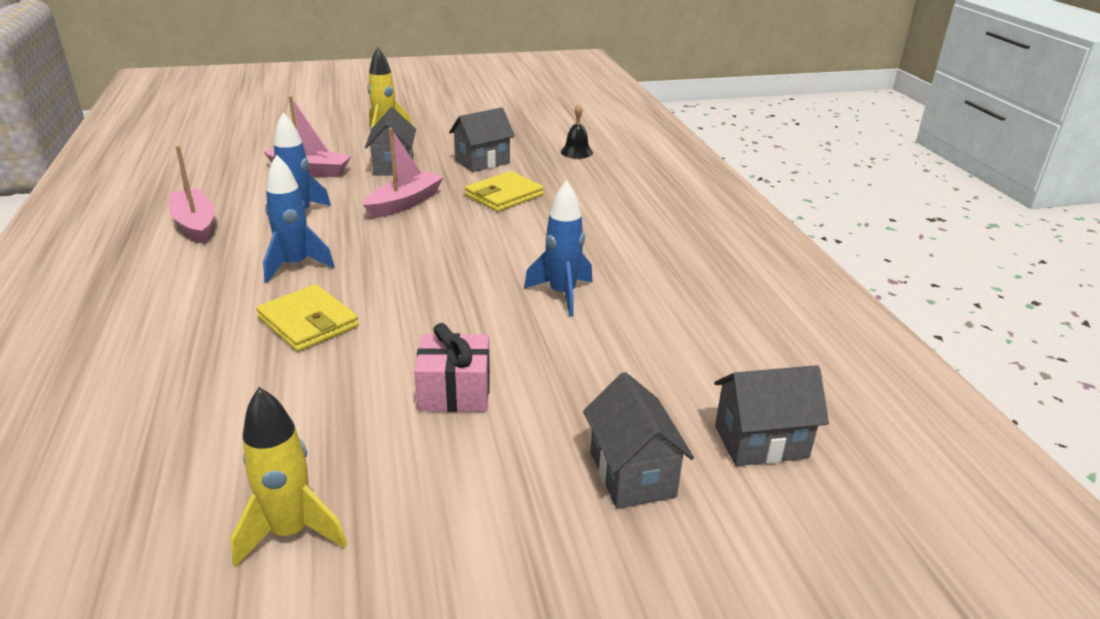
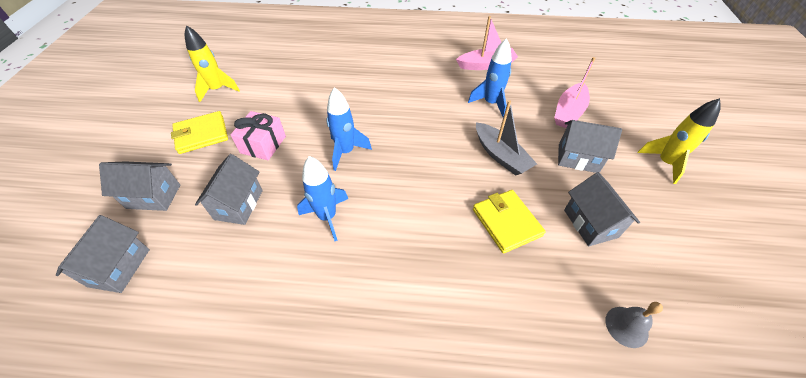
camera: 110 degrees right, 20 degrees up
yellow wallet [256,284,359,352] -> yellow wallet moved to [171,111,228,154]
blue rocket [263,155,335,283] -> blue rocket moved to [326,87,372,171]
pink boat [363,128,444,218] -> grey boat [476,100,537,176]
black bell [561,104,593,159] -> grey bell [605,302,663,348]
none -> grey house [195,154,263,225]

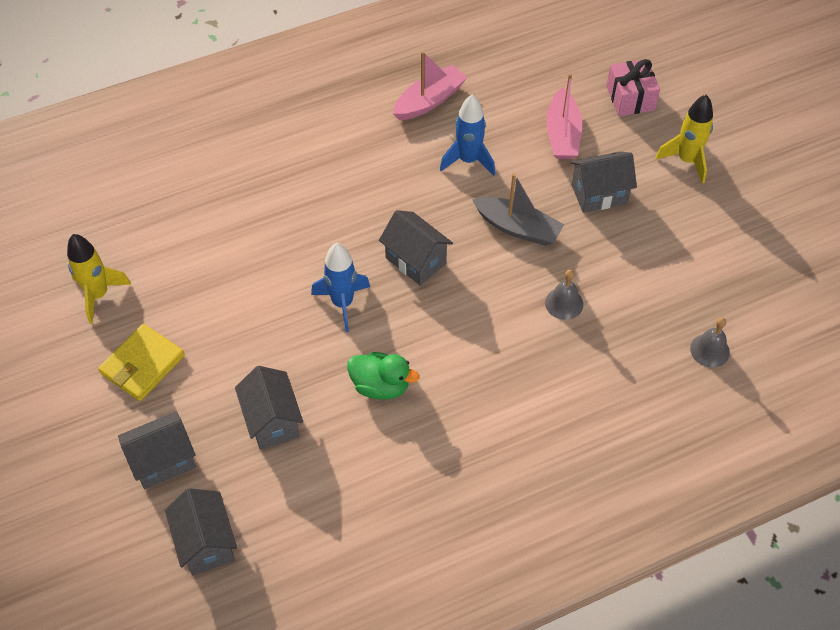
camera: 30 degrees left, 5 degrees up
pink gift [231,111,286,160] -> pink gift moved to [607,59,660,116]
blue rocket [297,156,348,241] -> green duck [347,352,419,399]
yellow wallet [473,190,546,253] -> grey bell [545,270,583,320]
grey house [564,172,640,246] -> grey house moved to [379,210,453,286]

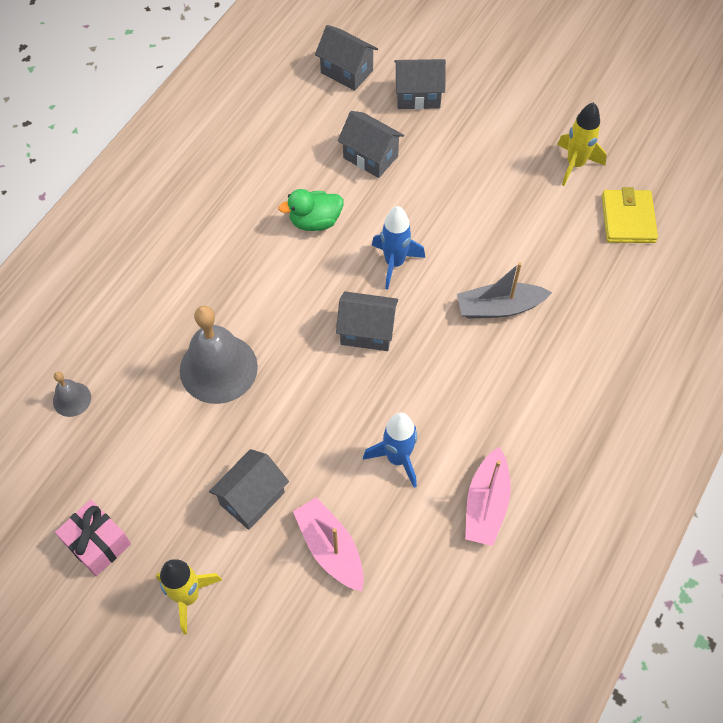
camera: 145 degrees right, 5 degrees up
yellow wallet [98,324,185,401] -> yellow wallet moved to [602,187,658,243]
grey house [118,411,196,489] -> grey house turned 60 degrees clockwise [394,59,446,110]
grey boat [472,173,564,246] -> grey boat moved to [457,262,552,318]
grey bell [545,270,583,320] -> grey bell [180,306,258,404], size x2.07
pink gift [607,59,660,116] -> pink gift moved to [55,500,131,576]

